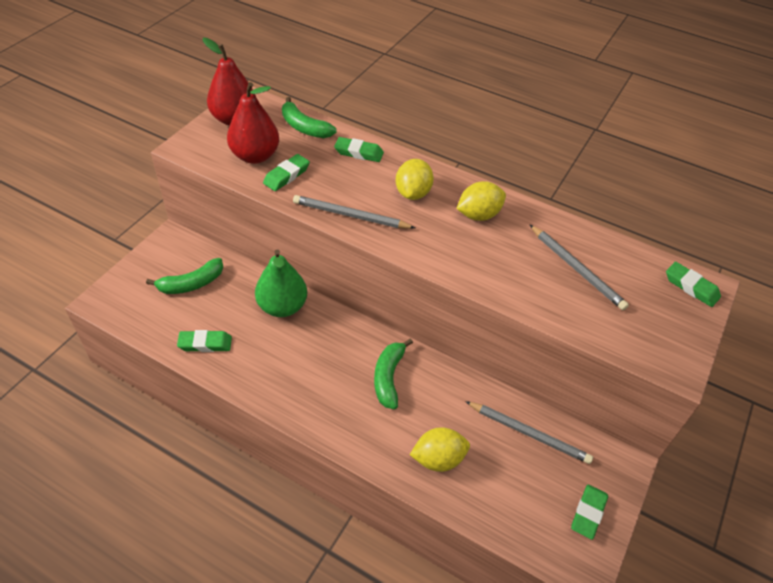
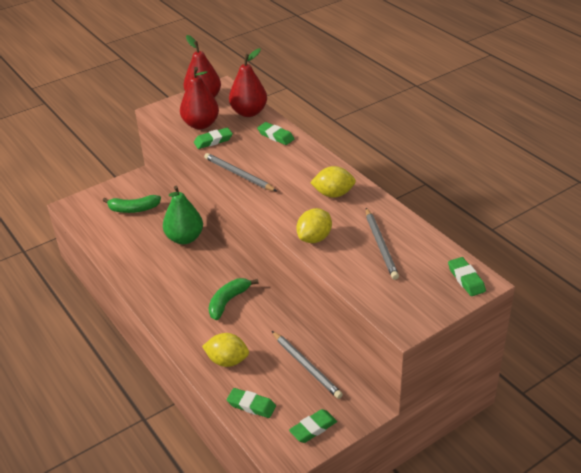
camera: 30 degrees right, 10 degrees down
green eraser [177,330,232,352] -> green eraser moved to [227,388,276,418]
green banana [282,97,337,138] -> red pear [229,48,267,117]
yellow lemon [396,159,434,200] -> yellow lemon moved to [297,208,332,243]

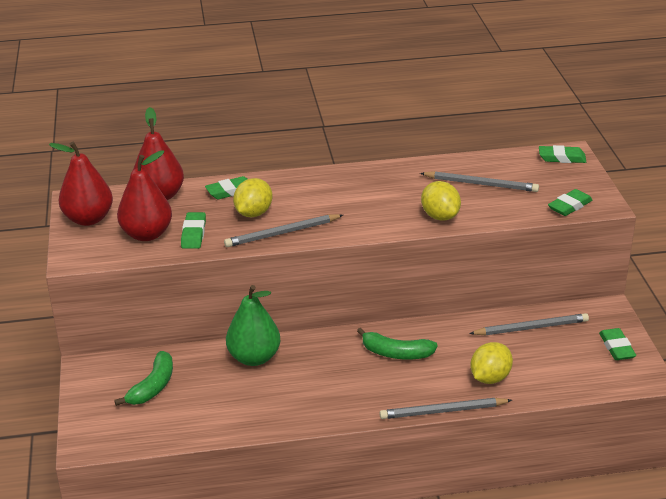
camera: 65 degrees left, 5 degrees down
green banana [208,278,259,320] -> green banana turned 45 degrees counterclockwise [357,328,438,359]
green eraser [227,388,276,418] -> green eraser moved to [548,189,593,216]
yellow lemon [310,166,356,198] -> yellow lemon moved to [233,178,273,217]
none -> grey pencil [379,398,512,419]

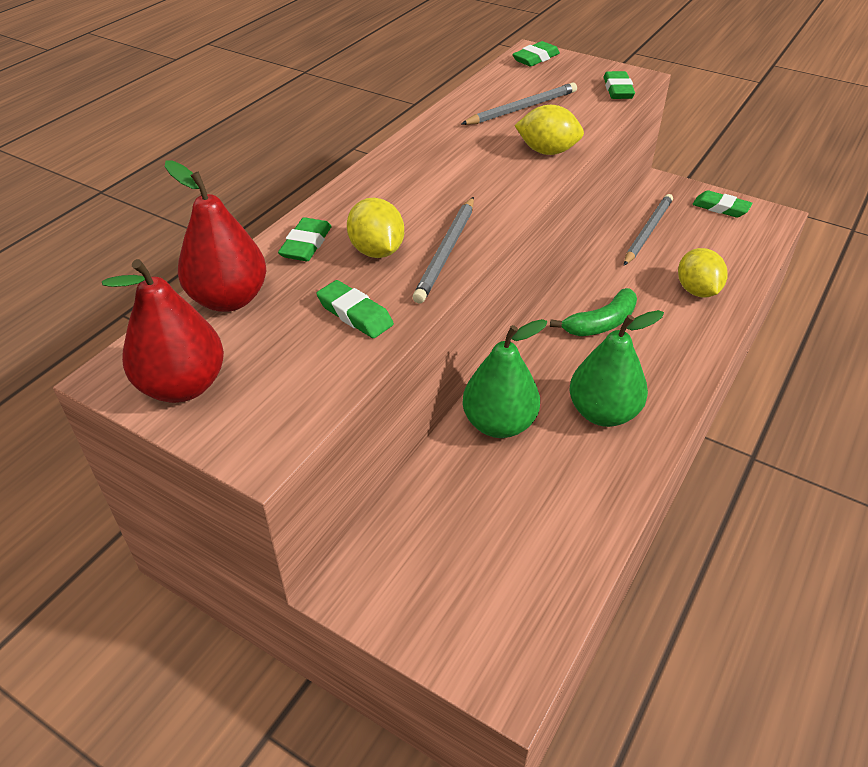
camera: 50 degrees left, 10 degrees up
green banana [114,351,173,406] -> none
red pear [117,150,172,241] -> none
grey pencil [379,398,512,419] -> none
none -> green pear [569,310,664,427]

